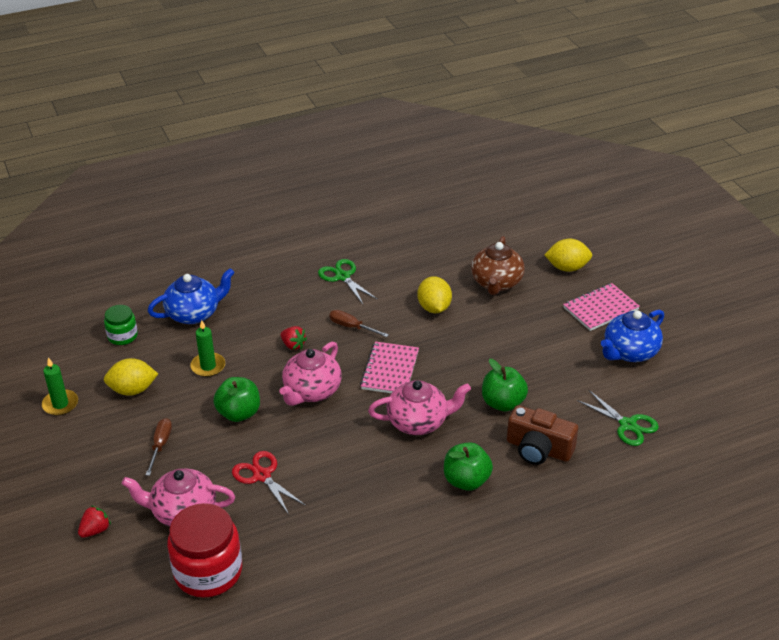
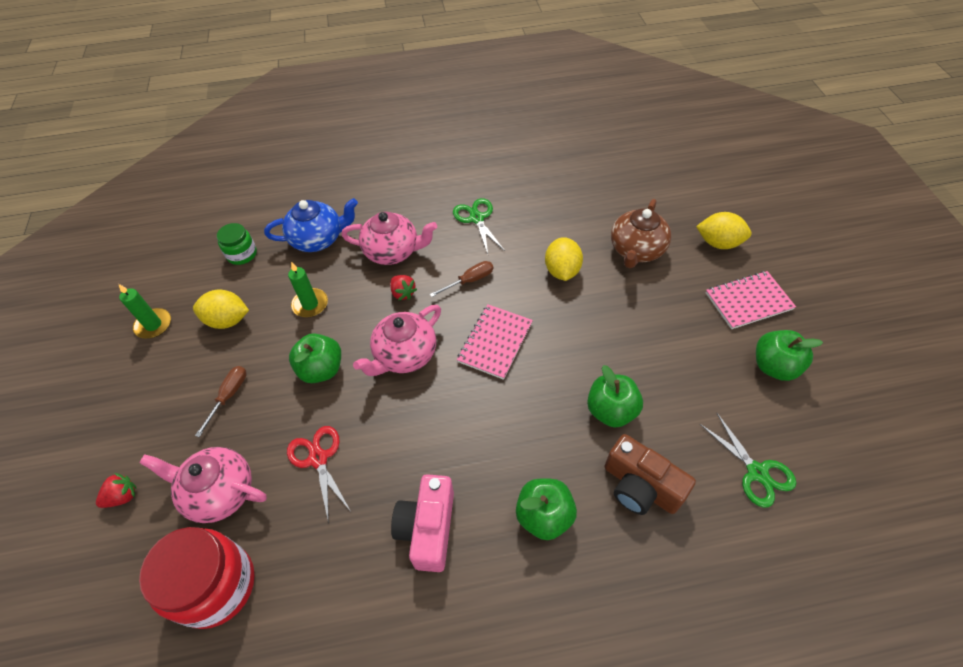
camera: 15 degrees right, 15 degrees up
brown screwdriver [329,310,389,337] -> brown screwdriver turned 105 degrees clockwise [430,261,493,297]
pink teapot [368,380,471,435] -> pink teapot moved to [342,212,437,265]
blue teapot [601,310,664,362] -> green apple [756,330,823,381]
none -> pink camera [391,474,454,572]

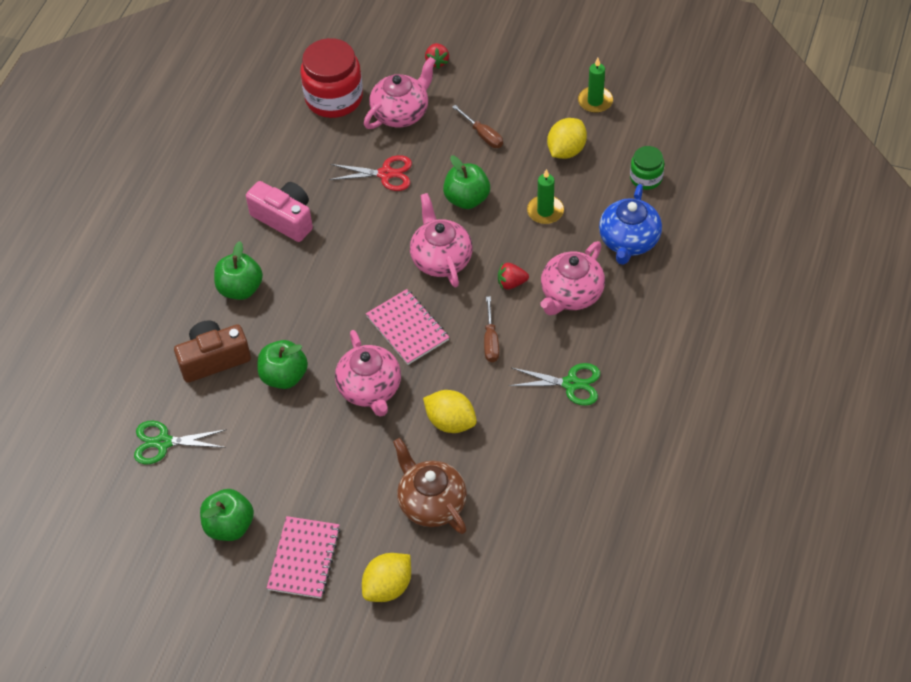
camera: 120 degrees right, 0 degrees up
none -> pink teapot [335,330,401,417]

